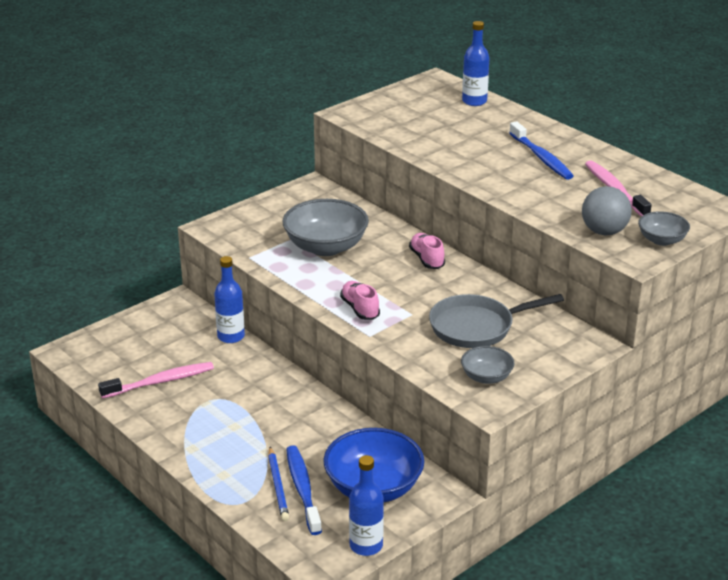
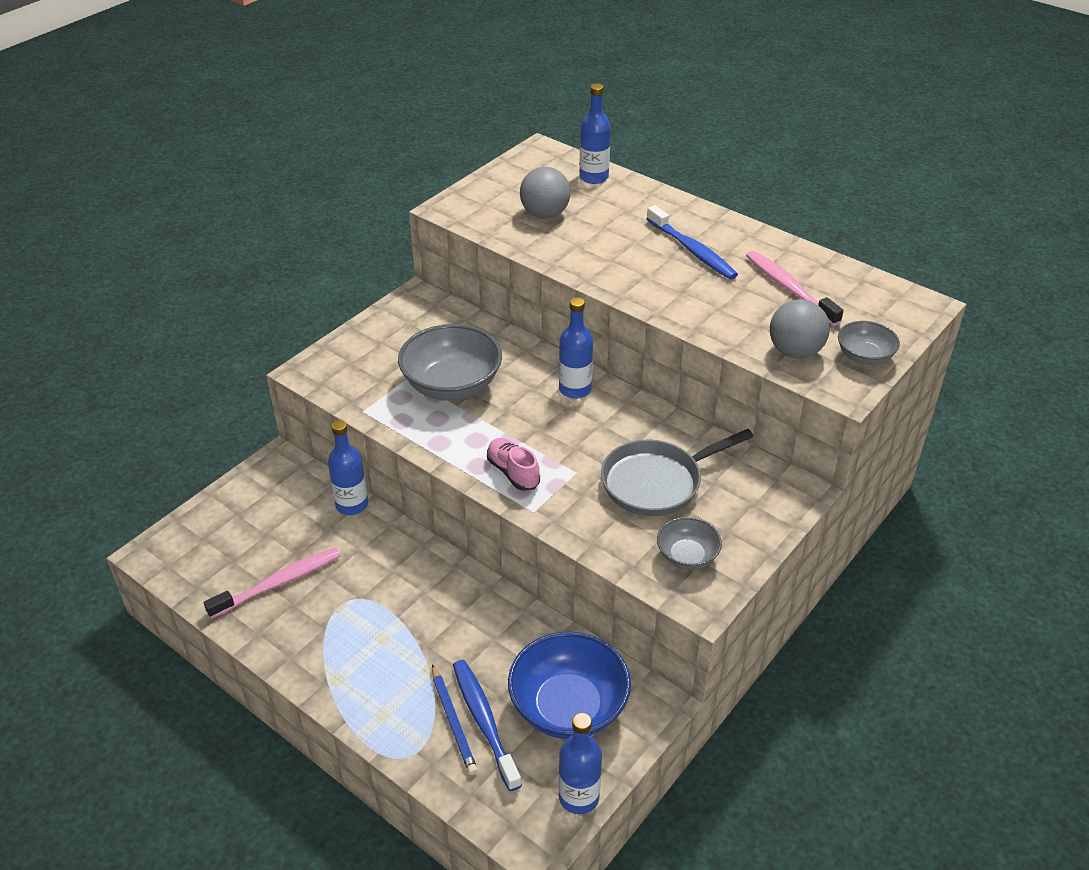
camera: 10 degrees left, 10 degrees up
pink shoe [409,233,445,269] -> blue bottle [559,297,593,399]
none -> grey ball [520,167,570,219]

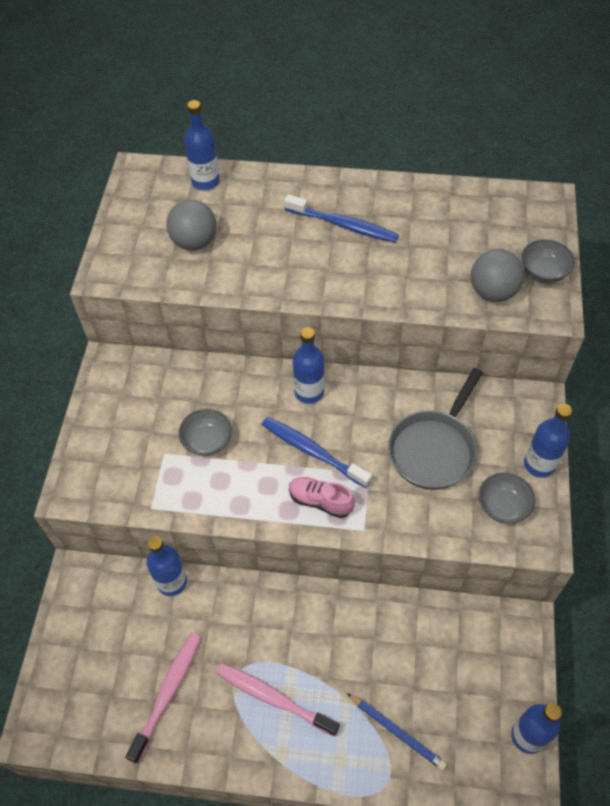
camera: 30 degrees left, 15 degrees up
grey bowl [398,324,502,401] -> grey bowl [179,409,232,456], size x0.54
blue toothbrush [453,660,522,791] -> blue toothbrush moved to [262,417,372,488]
blue bowl [508,632,631,739] -> none
pink toothbrush [746,251,844,326] -> pink toothbrush moved to [217,664,340,737]
none -> blue bottle [524,404,572,478]

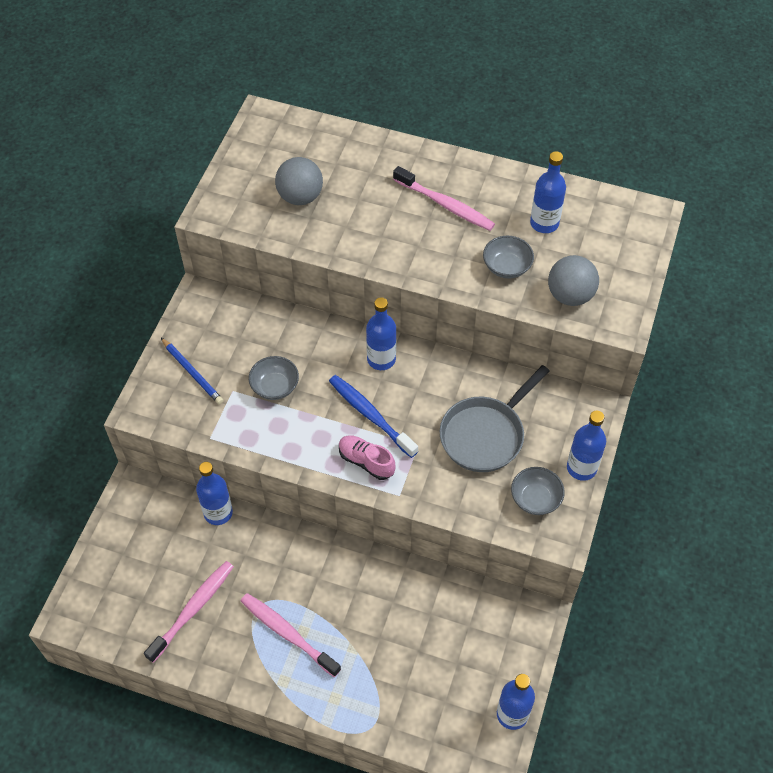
camera: 10 degrees right, 0 degrees up
blue bottle [184,100,220,190] -> blue bottle moved to [530,151,566,233]
blue toothbrush [284,194,399,243] -> pink toothbrush [393,166,495,231]
blue pencil [347,693,447,771] -> blue pencil moved to [161,338,224,405]
grey bowl [521,239,575,283] -> grey bowl moved to [483,236,534,279]

